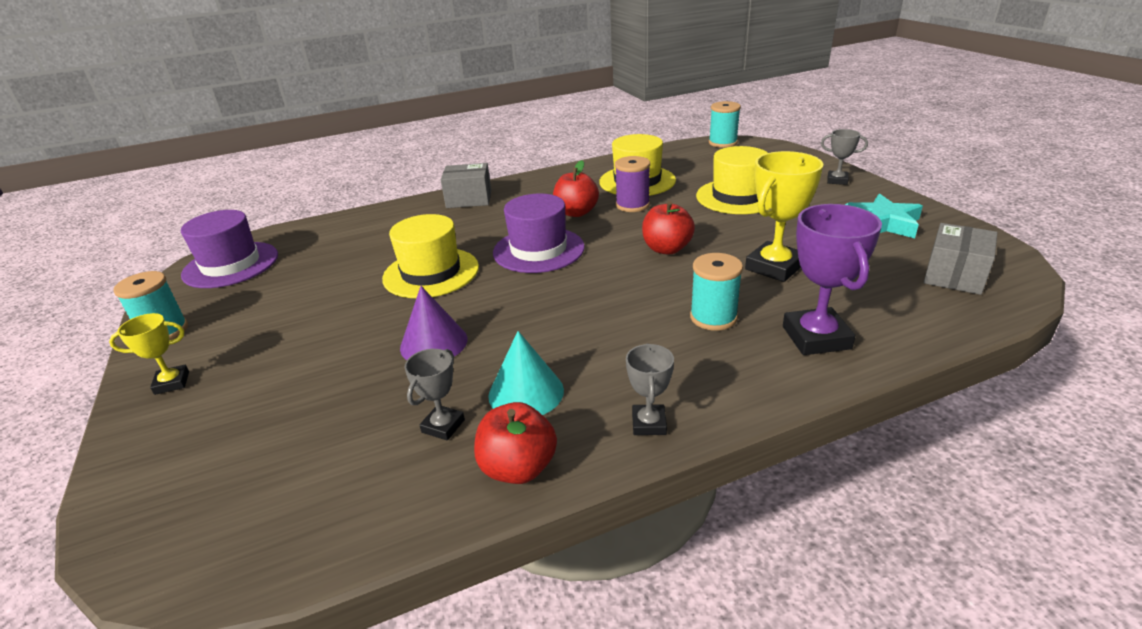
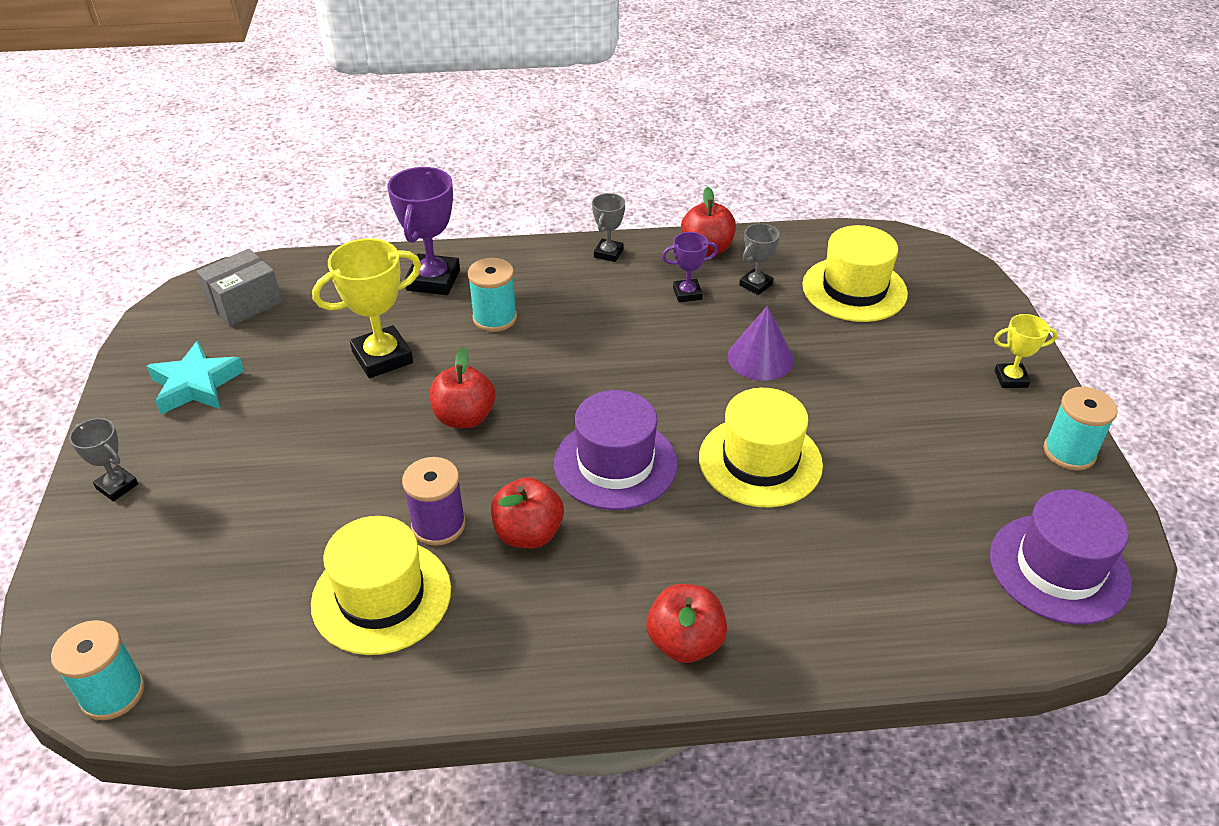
camera: 165 degrees left, 10 degrees up
grey box [441,163,491,208] -> red apple [646,584,727,663]
turquoise cone [488,331,564,415] -> purple trophy [662,232,718,302]
yellow hat [696,146,768,214] -> yellow hat moved to [802,225,908,322]

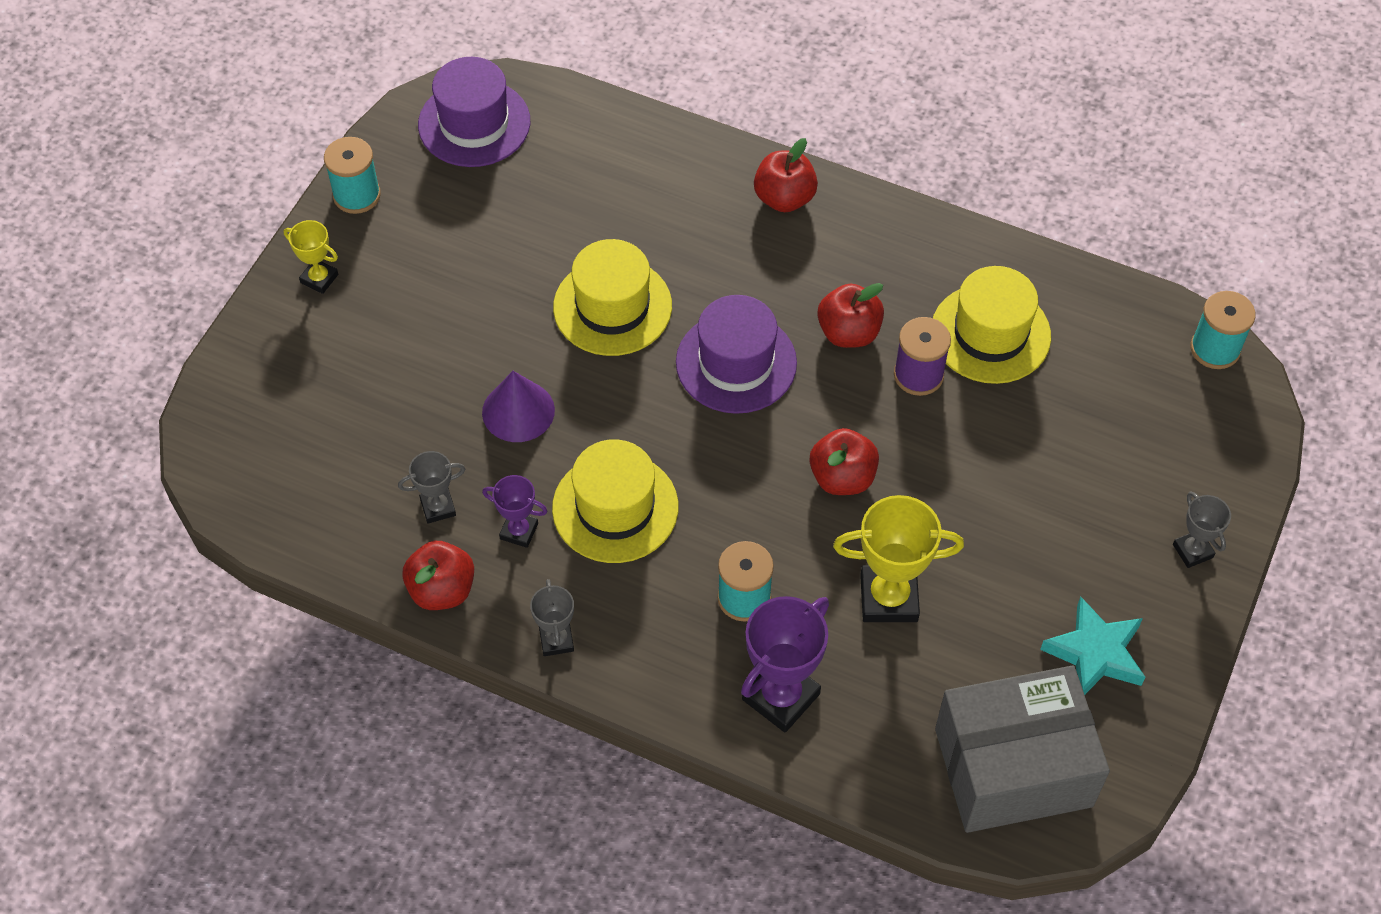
camera: 150 degrees left, 15 degrees up
grey box [196,248,282,327] -> grey box [935,665,1110,833], size x1.79
grey trophy [592,193,625,262] -> grey trophy turned 60 degrees counterclockwise [530,579,574,656]
yellow hat [802,225,908,322] -> yellow hat moved to [552,439,678,563]

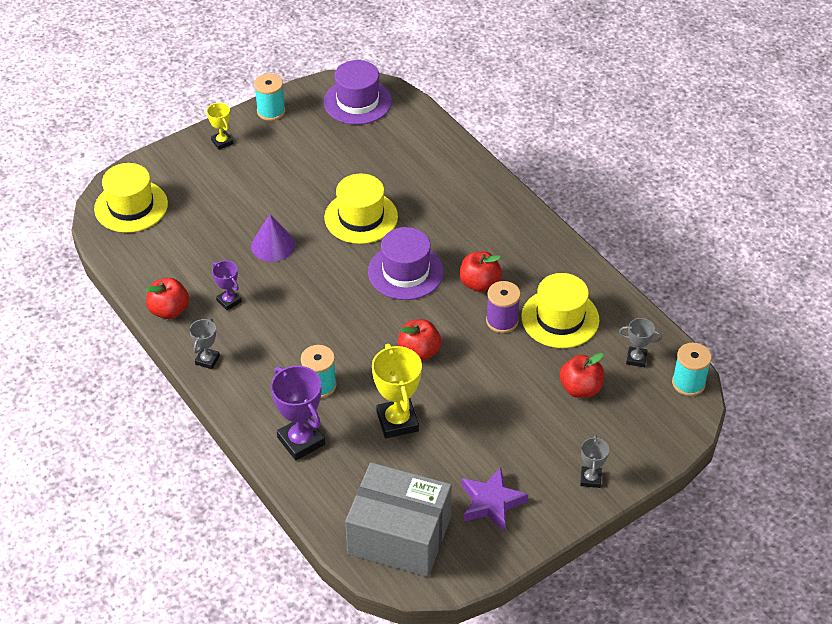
camera: 30 degrees right, 10 degrees down
grey trophy [398,451,465,524] -> grey trophy moved to [619,318,662,367]
yellow hat [552,439,678,563] -> yellow hat moved to [94,163,168,233]
purple trophy [741,596,829,733] -> purple trophy turned 75 degrees clockwise [271,366,325,460]
red apple [754,138,818,212] -> red apple moved to [560,353,604,398]
yellow trophy [833,495,964,622] -> yellow trophy turned 45 degrees clockwise [372,344,422,438]
turquoise star [1040,597,1145,695] -> purple star [462,467,528,531]

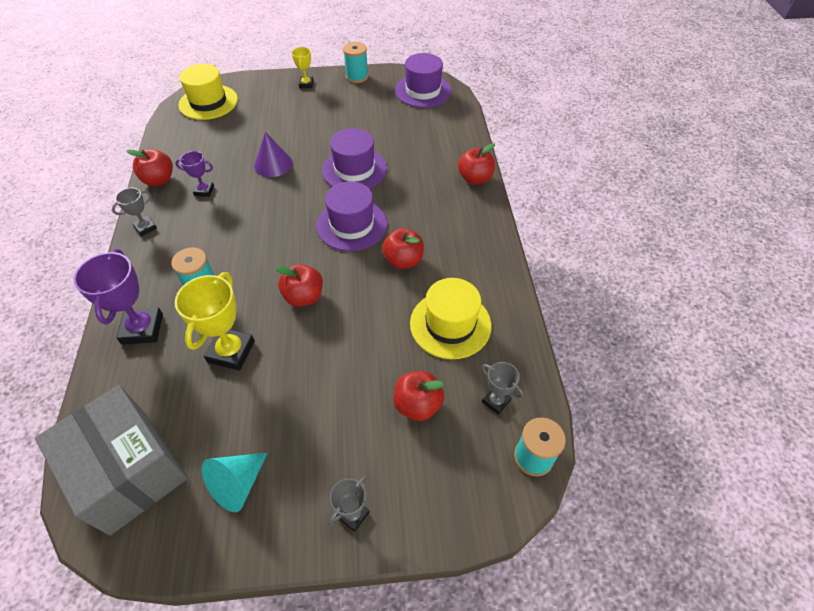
camera: 30 degrees right, 5 degrees up
purple trophy [212,261,242,311] -> purple trophy turned 75 degrees counterclockwise [175,151,214,197]
yellow hat [324,174,398,244] -> purple hat [322,128,387,189]
purple star [462,467,528,531] -> turquoise cone [202,453,268,512]
purple spool [486,281,521,333] -> none
none -> red apple [458,143,495,185]

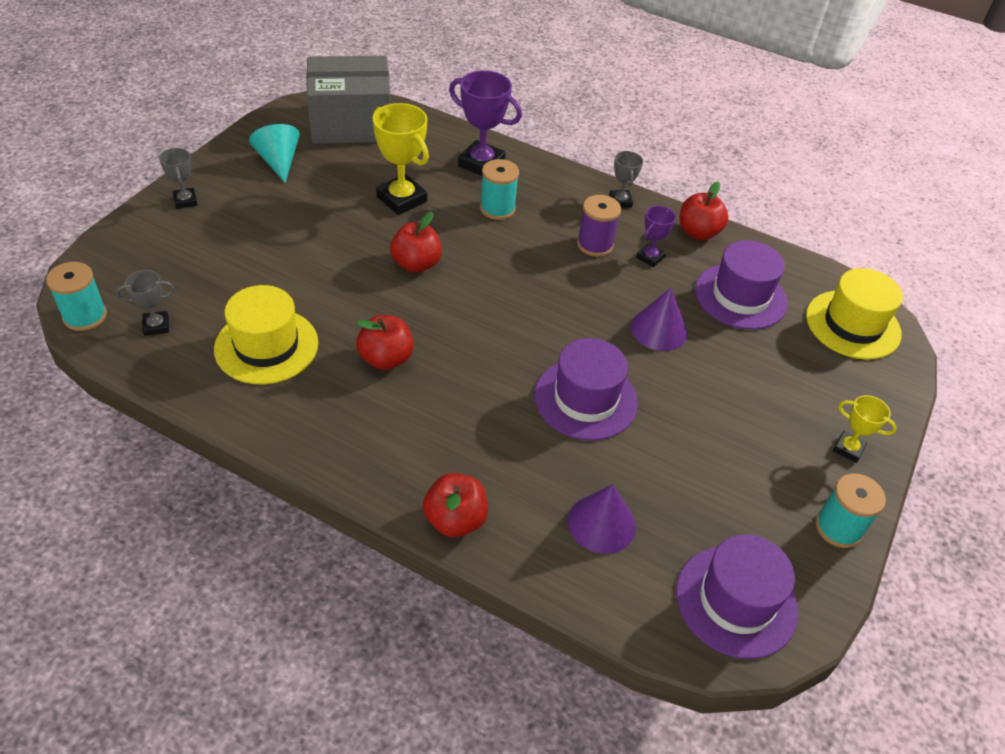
camera: 120 degrees right, 5 degrees down
purple hat [316,181,387,251] -> purple hat moved to [695,240,788,330]
red apple [394,371,444,421] -> none
none -> purple cone [568,484,636,554]
none -> purple spool [577,195,621,257]

